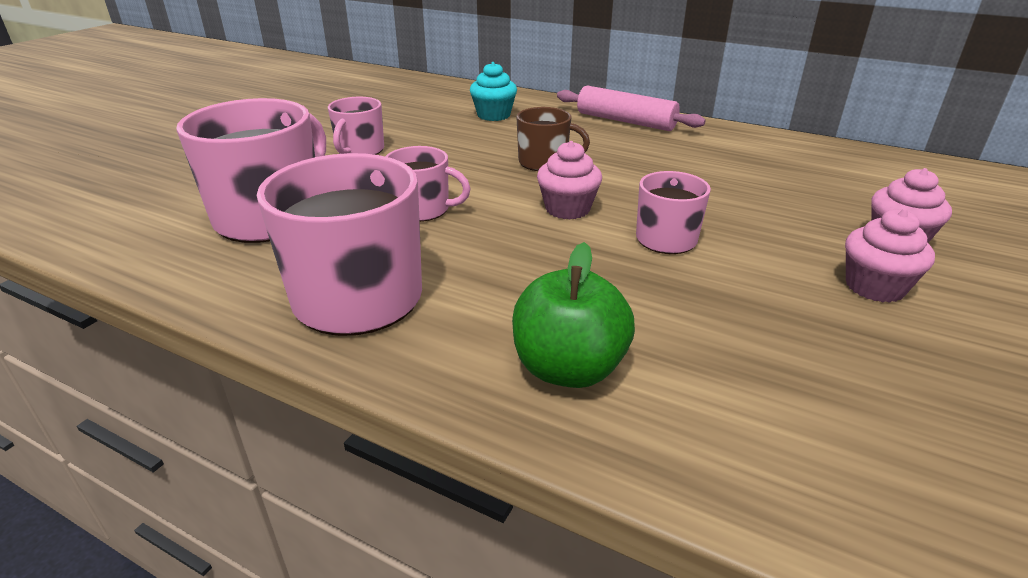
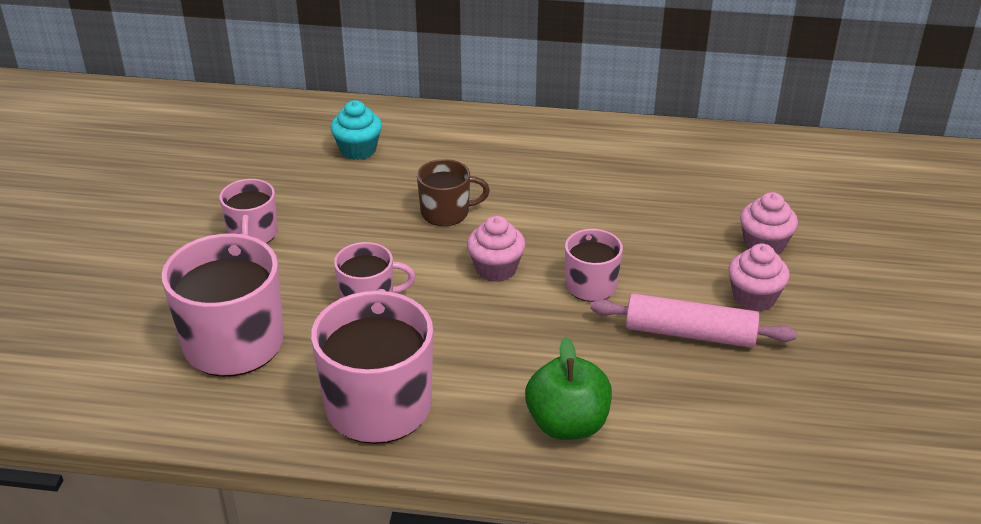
camera: 20 degrees left, 5 degrees up
pink rolling pin [557,85,706,131] -> pink rolling pin moved to [590,293,797,348]

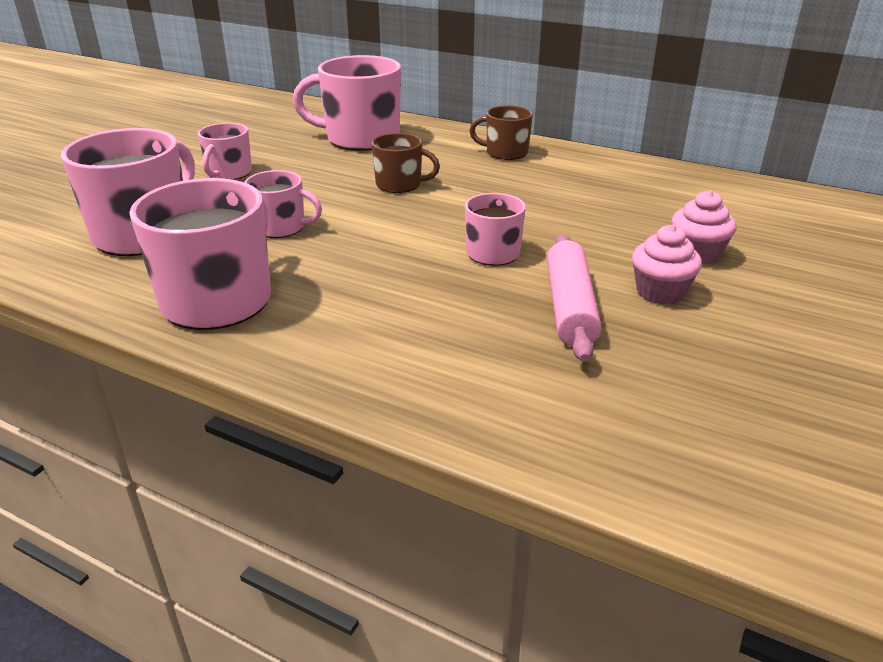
camera: 20 degrees right, 5 degrees down
turquoise cupcake [330,100,382,160] -> pink mug [293,55,401,151]
pink cupcake [467,216,525,282] -> none
green apple [525,337,612,440] -> none
pink rolling pin [590,293,797,348] -> pink rolling pin turned 60 degrees clockwise [547,235,602,362]
none -> brown mug [469,106,533,160]

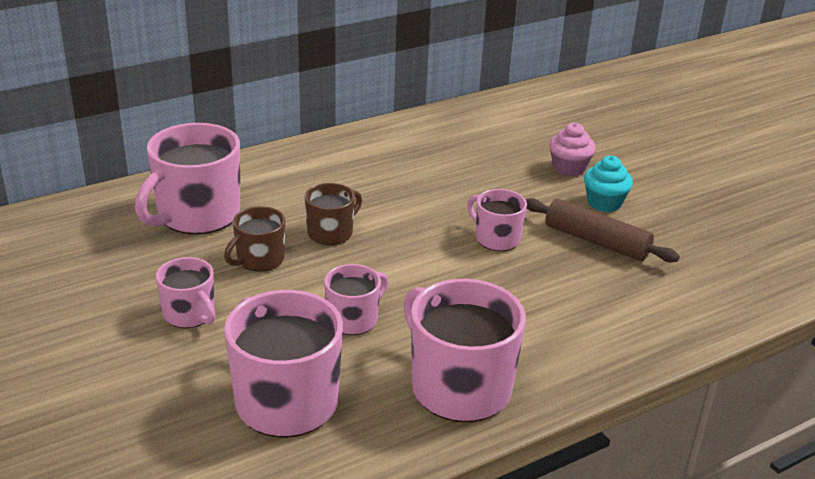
camera: 60 degrees left, 0 degrees up
brown mug [469,106,533,160] -> brown mug moved to [224,206,286,272]
pink rolling pin [547,235,602,362] -> brown rolling pin [525,198,680,262]
pink cupcake [632,225,702,305] -> turquoise cupcake [584,156,633,212]

